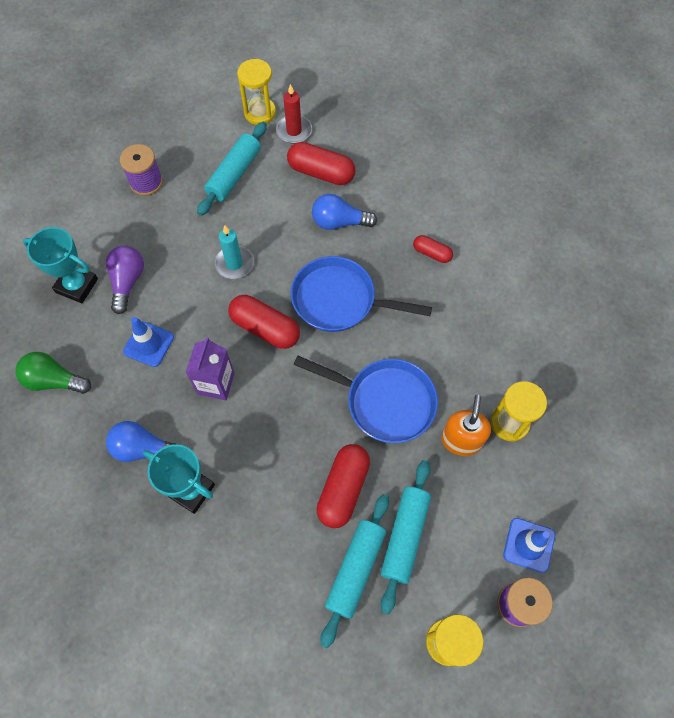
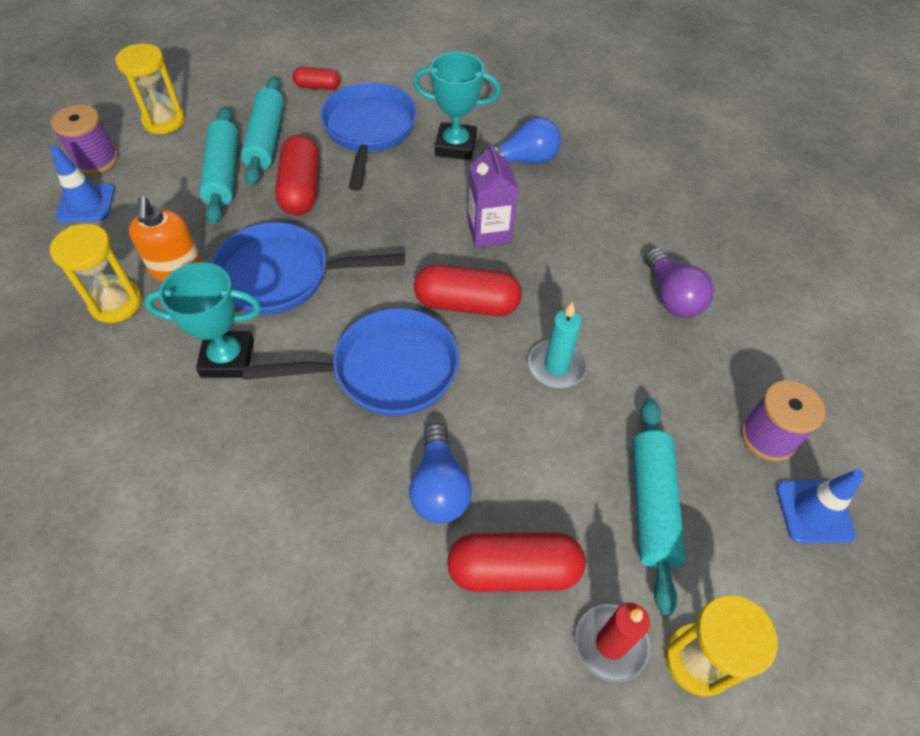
camera: 155 degrees right, 10 degrees down
green light bulb [16,352,91,394] -> none
turquoise trophy [23,227,98,303] -> turquoise trophy moved to [144,262,261,378]
blue traffic cone [123,317,174,367] -> blue traffic cone moved to [776,469,864,544]
blue light bulb [312,194,377,230] -> blue light bulb turned 105 degrees clockwise [409,423,472,523]
red capsule [413,235,453,263] -> red capsule moved to [293,67,340,90]
none -> blue pan [320,83,417,191]

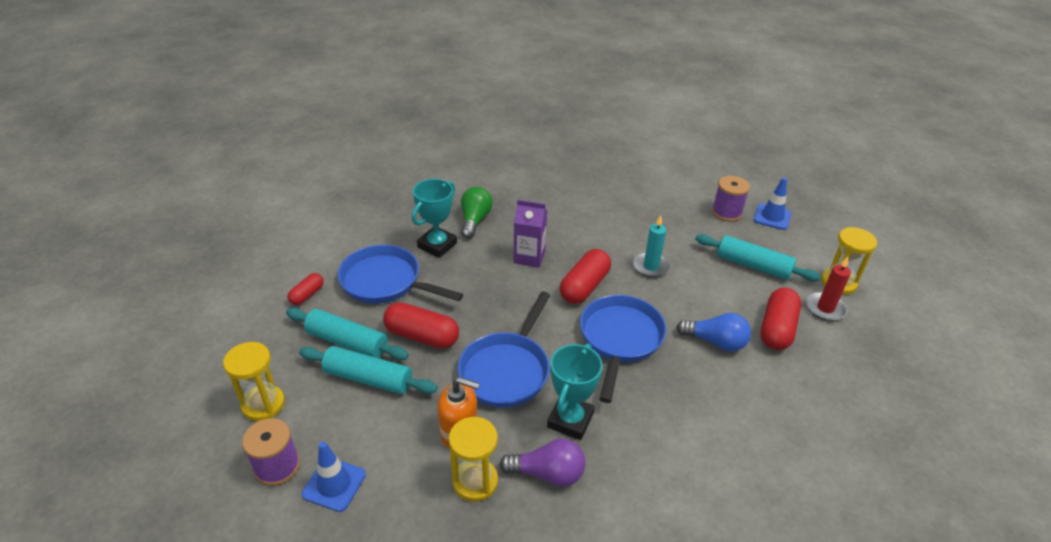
camera: 65 degrees left, 15 degrees down
blue light bulb [480,118,561,164] -> green light bulb [461,187,493,239]
purple light bulb [644,248,714,318] -> purple light bulb moved to [499,439,585,487]

